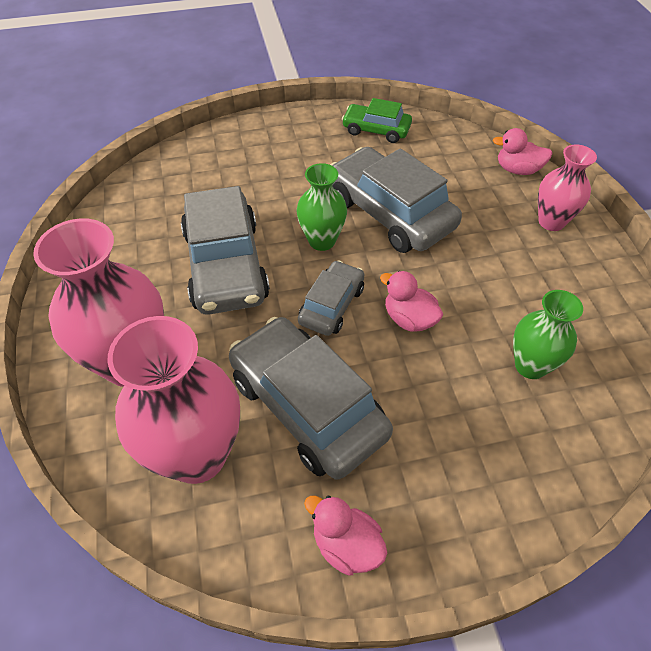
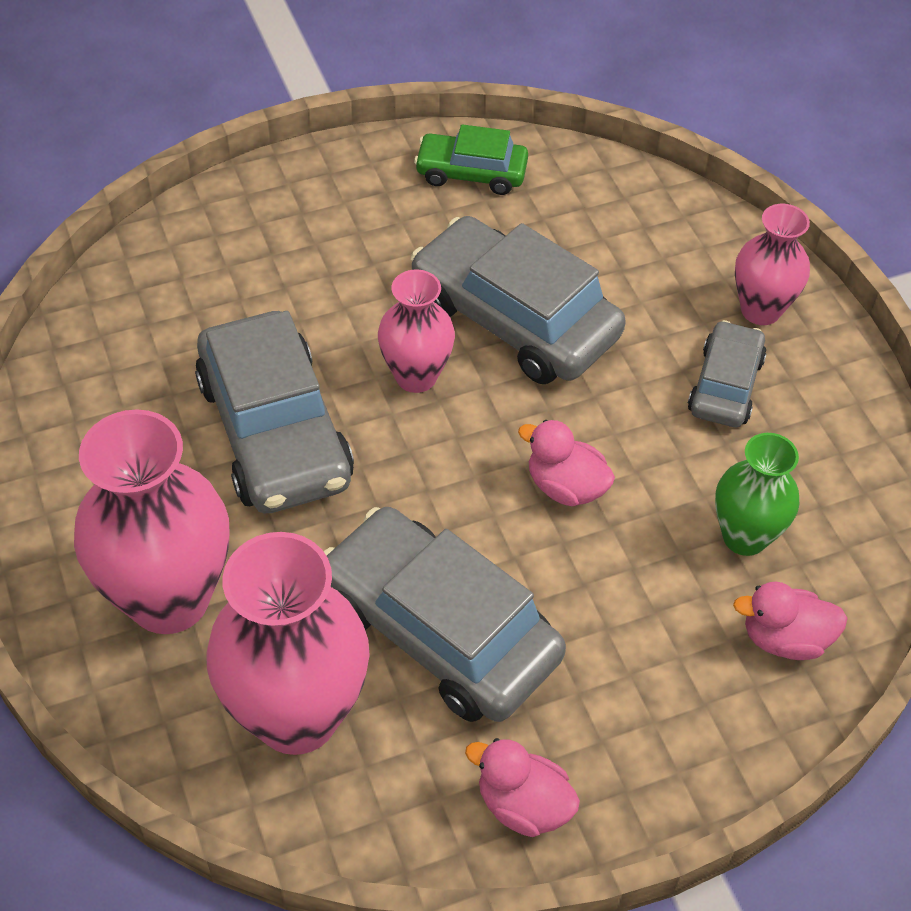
camera: 10 degrees left, 0 degrees up
green vase [297,163,347,251] -> pink vase [378,269,455,393]
grey car [298,260,364,336] -> grey car moved to [688,320,767,427]
pink duck [493,128,553,175] -> pink duck moved to [733,582,848,660]

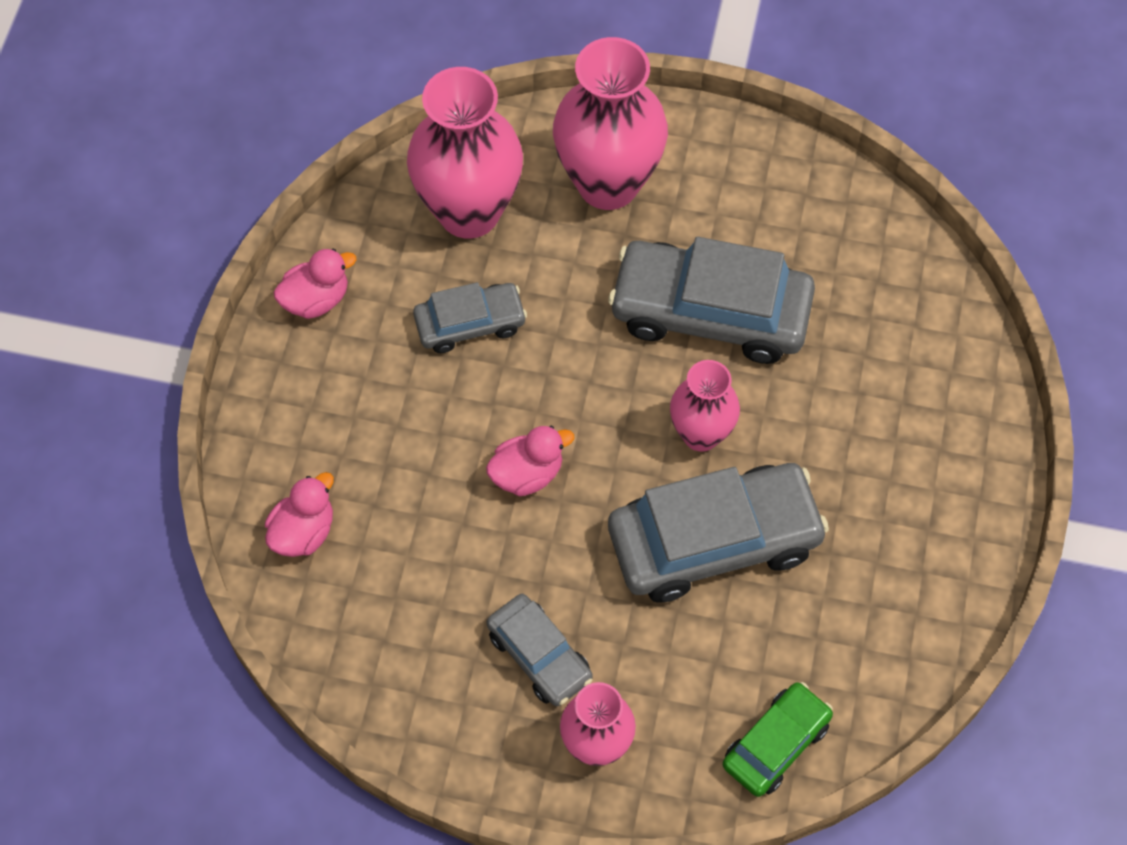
camera: 125 degrees right, 10 degrees up
grey car [324,507,566,722] -> grey car [413,282,527,353], size x0.55
green car [414,124,528,195] -> green car moved to [723,682,833,797]
green vase [715,433,799,556] -> none

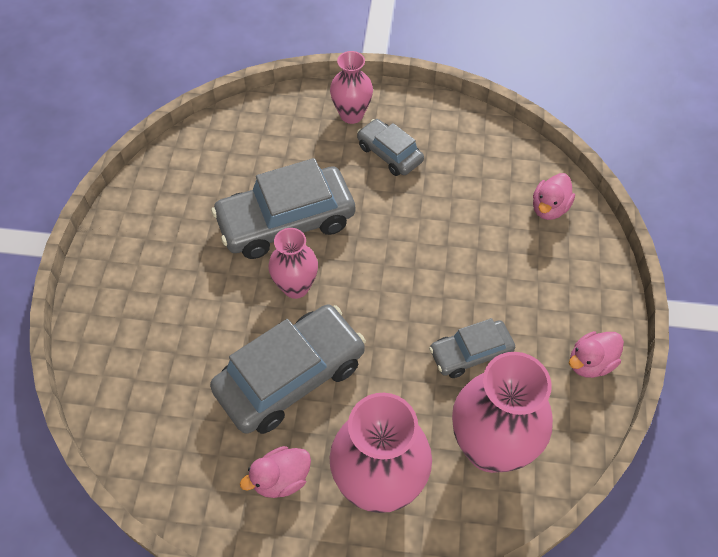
camera: 175 degrees right, 5 degrees down
pink duck [486,426,575,496] -> pink duck moved to [240,446,311,498]
grey car [608,237,815,364] -> grey car turned 45 degrees counterclockwise [210,305,366,434]
green car [723,682,833,797] -> none

